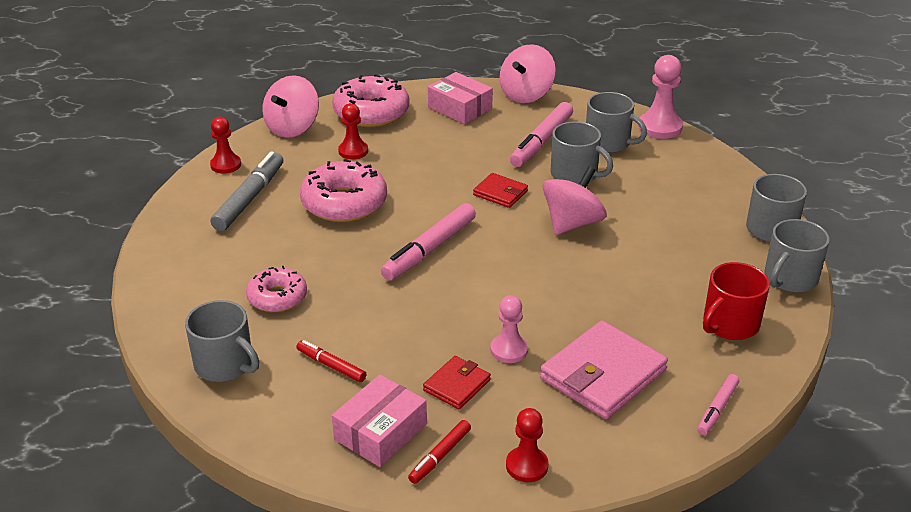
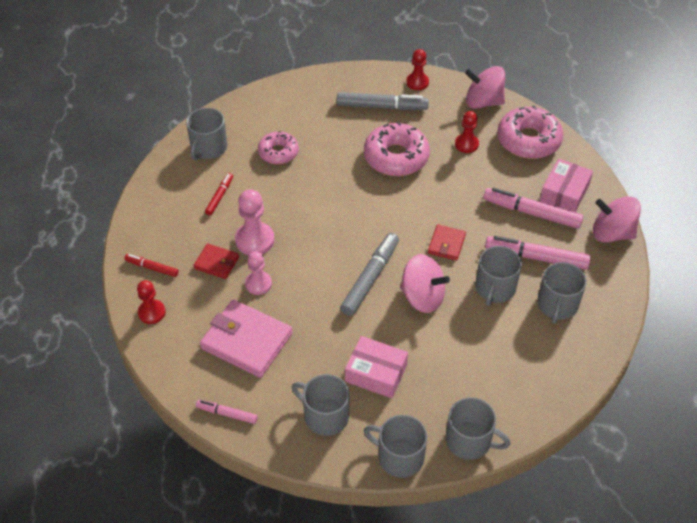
camera: 75 degrees right, 15 degrees up
pink box [332,374,427,467] -> pink box moved to [345,336,408,398]
pink marker [381,203,476,281] -> pink marker moved to [484,188,584,229]
pink pawn [638,55,683,139] -> pink pawn moved to [235,189,274,255]
red mug [703,262,770,340] -> grey mug [292,374,349,436]
none -> grey marker [340,233,399,316]

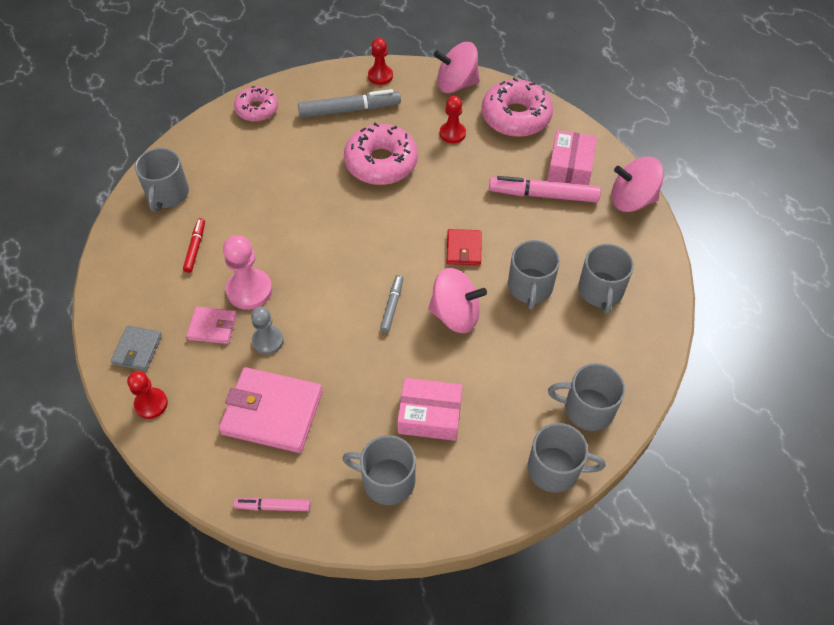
camera: 15 degrees left, 5 degrees up
red marker [124,254,179,277] -> grey wallet [111,326,162,371]
red wallet [194,243,239,279] -> pink wallet [186,307,237,344]
pink pawn [245,251,272,295] -> grey pawn [251,307,284,355]
pink donut [258,131,299,164] -> pink donut moved to [234,86,278,122]
grey marker [340,233,399,316] -> grey marker [380,275,403,333], size x0.55
grey mug [364,415,427,478] -> grey mug moved to [548,363,625,431]
pink marker [485,236,591,270] -> none

